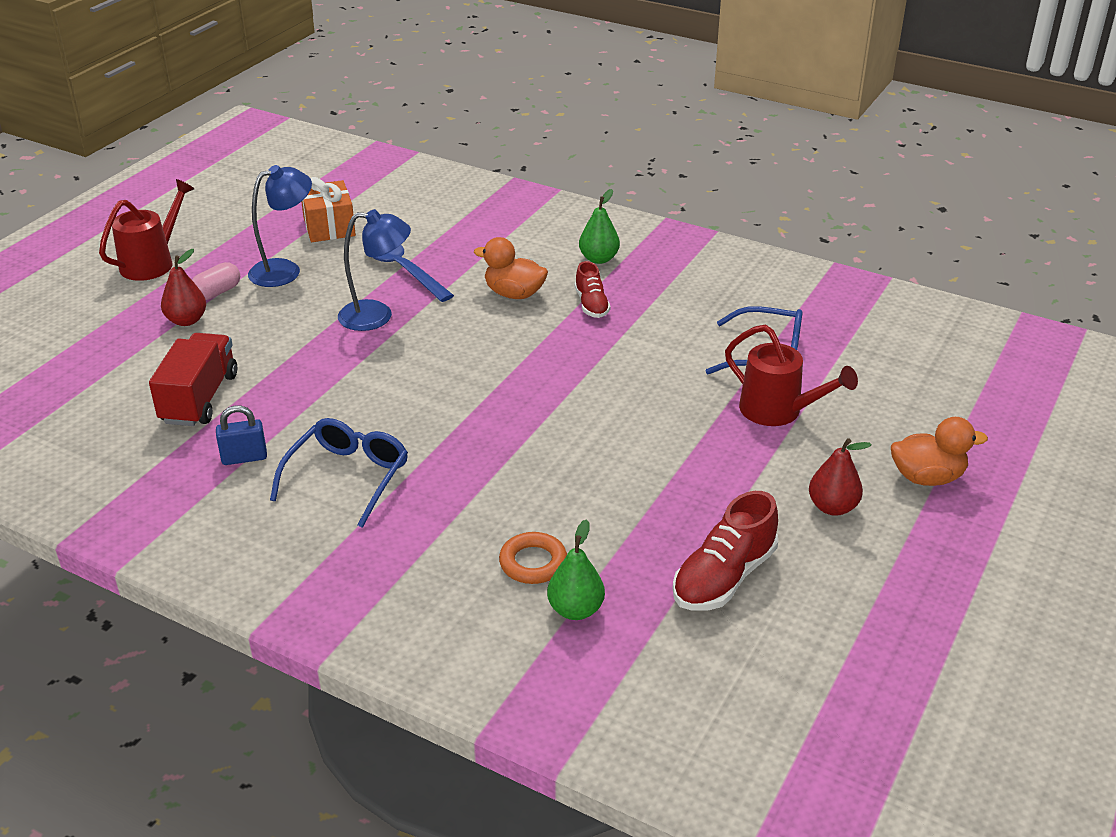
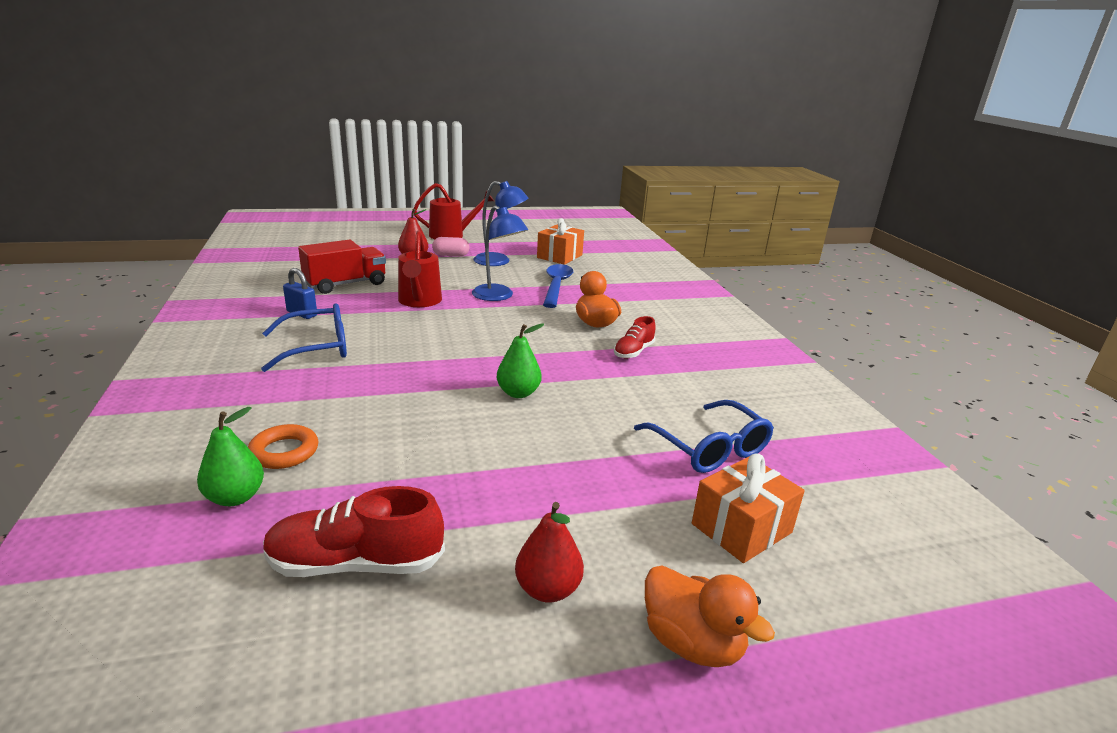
camera: 45 degrees right, 10 degrees down
green pear [579,189,620,264] -> green pear moved to [497,323,544,398]
red watering can [725,325,858,426] -> red watering can moved to [398,231,442,307]
none -> orange gift [692,453,805,563]

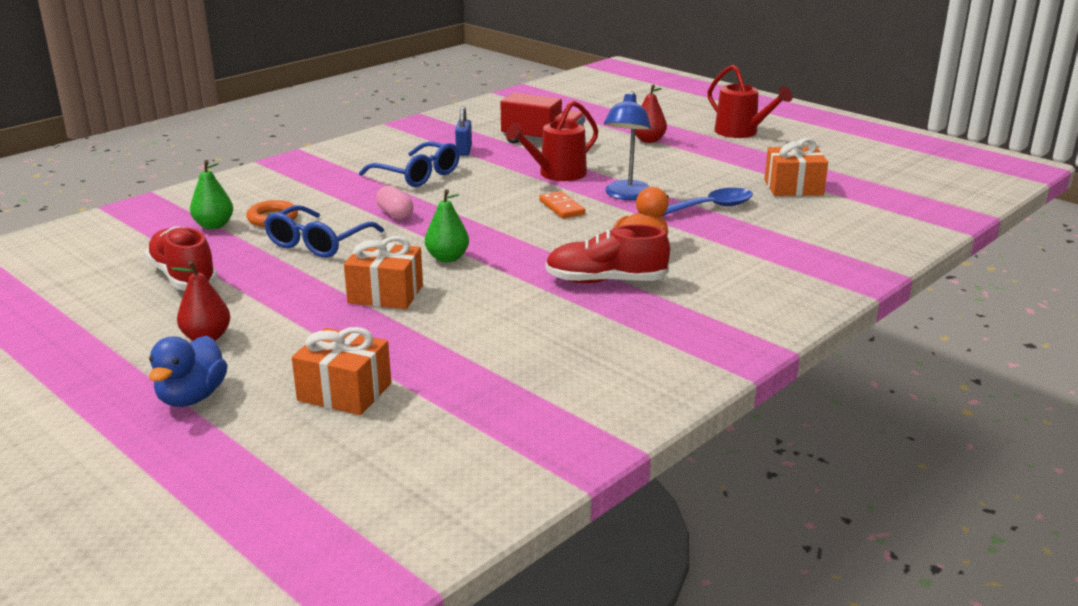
camera: 60 degrees right, 0 degrees up
pink capsule [432,237,470,256] -> pink capsule moved to [376,186,414,220]
blue lamp [473,181,528,266] -> none
red shoe [614,316,656,358] -> red shoe [545,224,670,283], size x1.63
blue glasses [634,400,774,473] -> blue glasses moved to [264,205,384,258]
orange duck [645,566,775,667] -> blue duck [149,335,227,407]
none -> orange gift [344,236,423,309]
none -> orange domino [539,191,585,219]

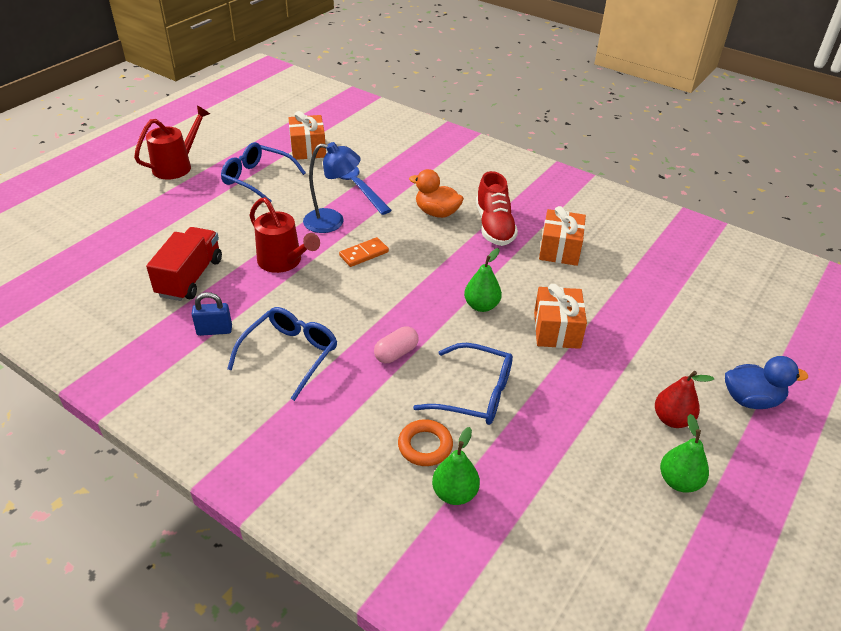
camera: 100 degrees left, 15 degrees up
red shoe [145,226,218,291] -> none
orange gift [292,327,391,415] -> orange gift moved to [539,206,586,266]
red pear [635,84,667,143] -> none
none -> blue glasses [221,142,306,202]
none -> green pear [660,414,709,493]

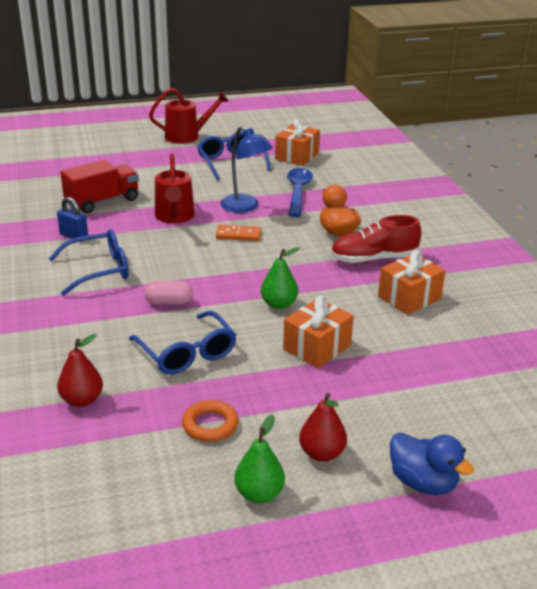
camera: 40 degrees right, 10 degrees down
orange ring [398,419,453,466] -> orange ring moved to [182,400,239,442]
green pear [432,427,480,505] -> red pear [57,334,103,407]
red shoe [476,171,518,246] -> red shoe turned 45 degrees clockwise [330,215,421,263]

